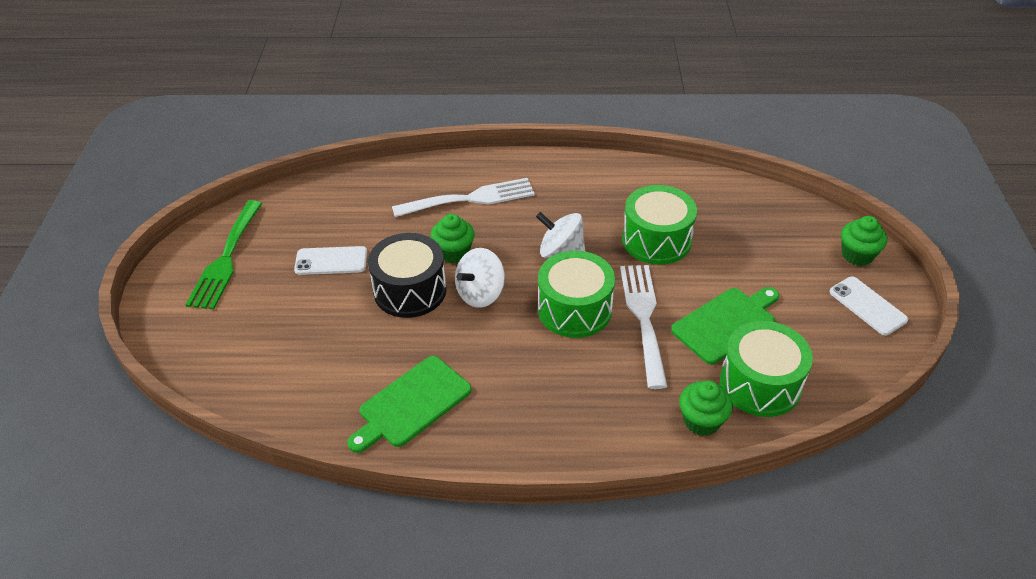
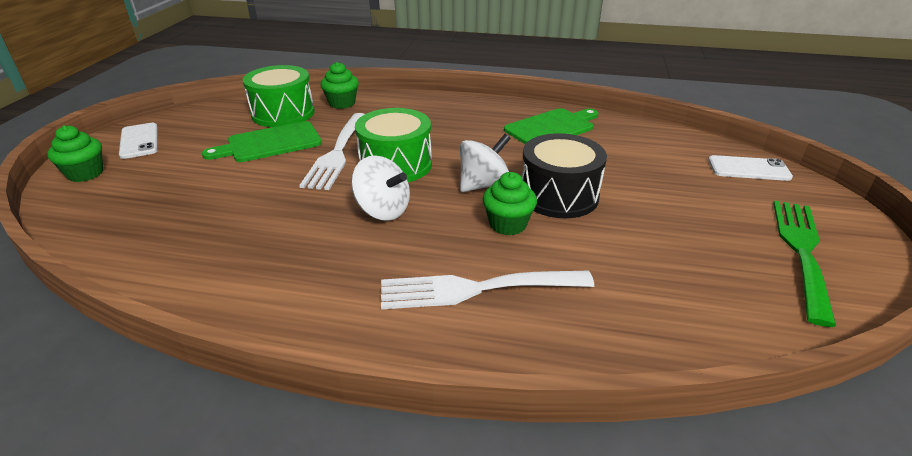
camera: 170 degrees left, 10 degrees down
white phone [294,246,367,275] -> white phone moved to [708,155,793,181]
green drum [622,185,697,265] -> none

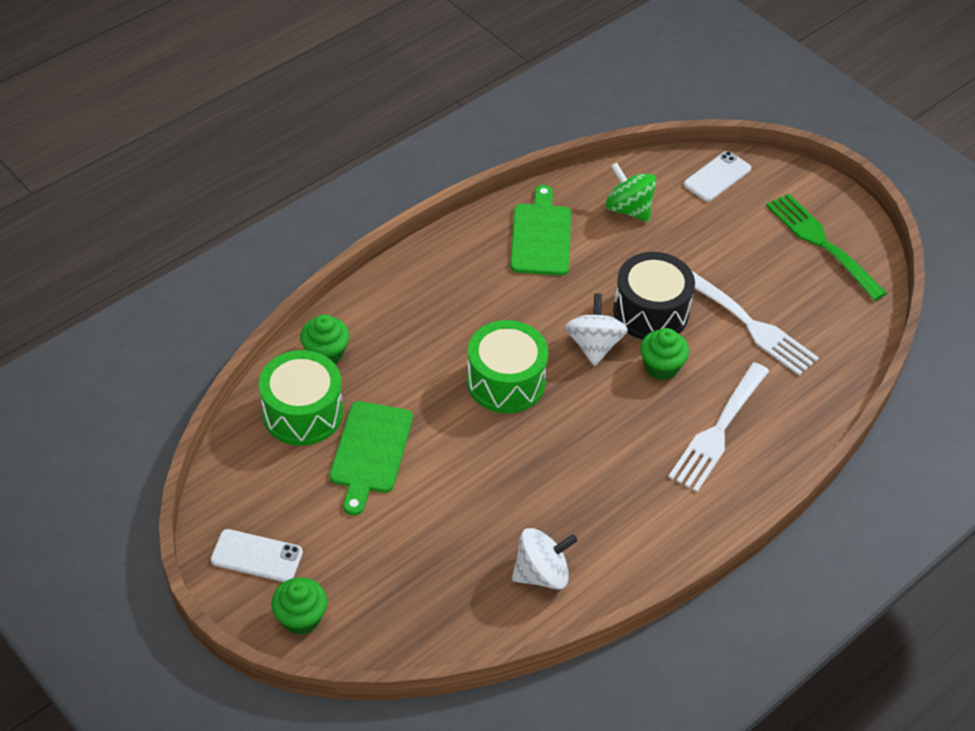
camera: 55 degrees left, 15 degrees up
white fork [299,113,365,190] -> white fork moved to [691,270,819,376]
white spinning top [351,155,410,221] -> white spinning top moved to [512,528,578,590]
none -> green spinning top [605,163,657,222]

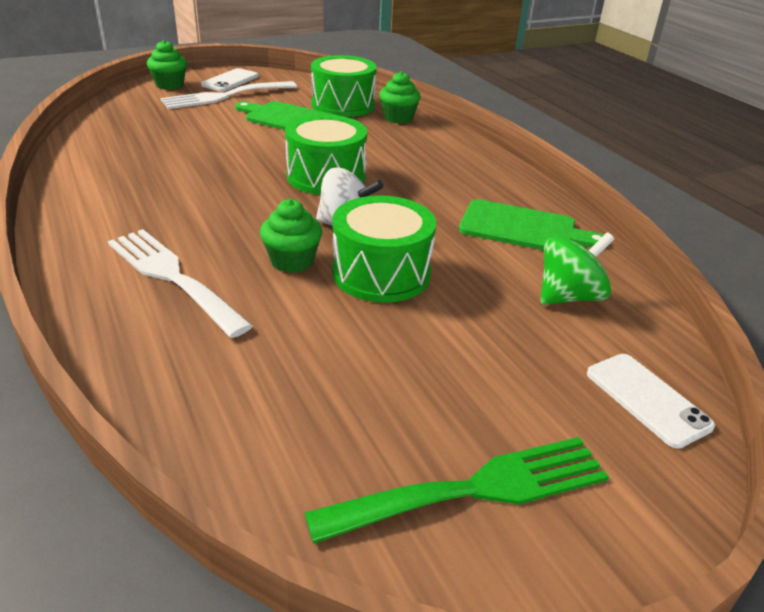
camera: 105 degrees right, 15 degrees down
white spinning top [512,528,578,590] -> none
black drum [613,252,695,340] -> green drum [332,195,436,303]
white fork [691,270,819,376] -> white fork moved to [161,81,297,109]

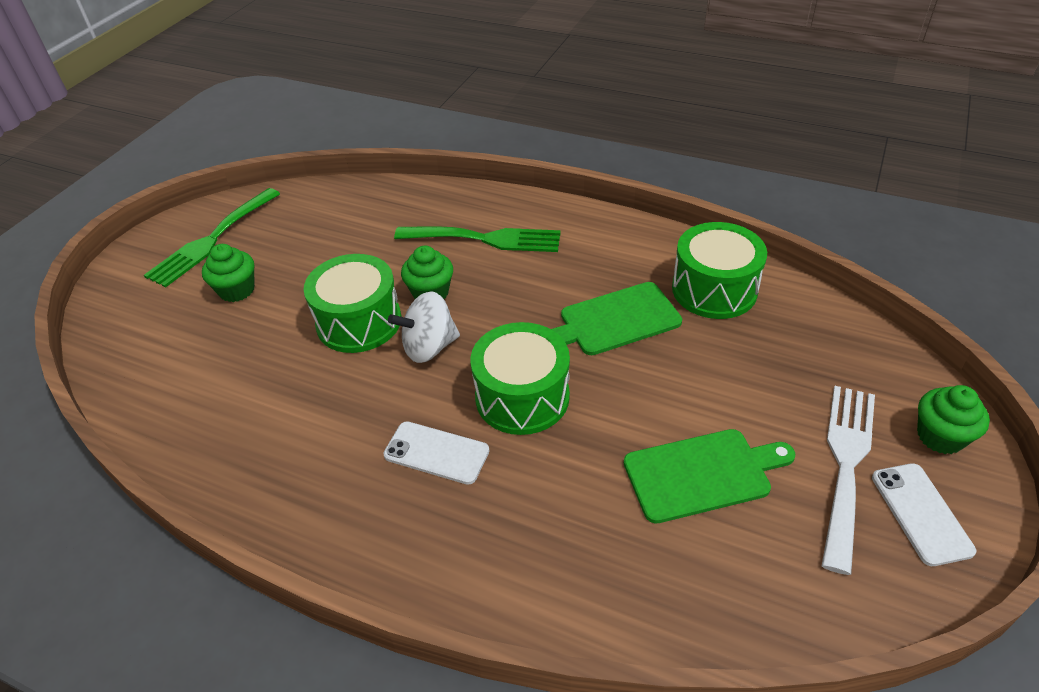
camera: 145 degrees right, 10 degrees up
white fork [108,229,253,338] -> green fork [394,227,561,252]
green drum [311,55,377,117] -> green drum moved to [672,222,767,319]
green cupcake [379,71,421,124] -> green cupcake moved to [202,244,255,302]
green cutting board [459,199,604,250] -> green cutting board moved to [551,282,682,355]
green spinning top [540,232,614,305] -> none
white phone [587,354,715,449] -> white phone moved to [383,421,489,485]

